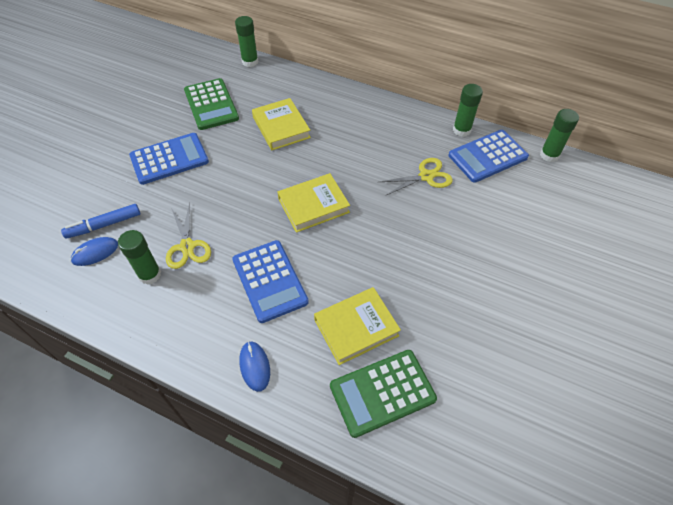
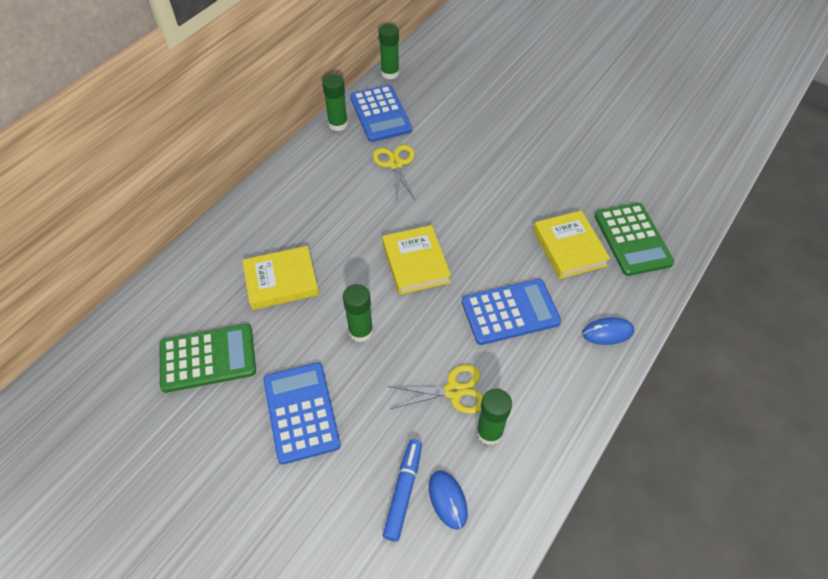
camera: 80 degrees left, 0 degrees up
blue marker [61,204,140,239] -> blue marker turned 150 degrees counterclockwise [383,440,422,541]
green glue stick [235,16,258,67] -> green glue stick moved to [343,284,373,342]

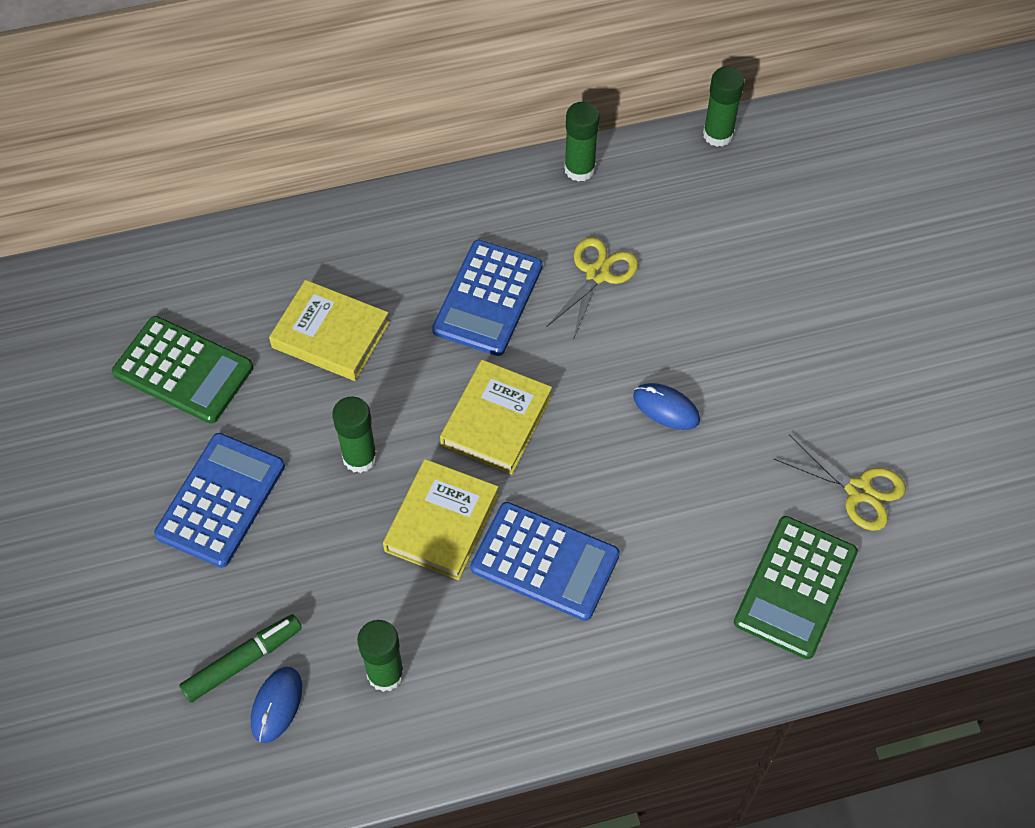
camera: 40 degrees right, 5 degrees up
blue calculator [350,85,412,142] -> blue calculator moved to [432,240,543,356]
blue marker [383,440,422,541] -> green marker [179,614,302,703]
yellow scissors [387,365,483,414] -> yellow scissors moved to [774,435,906,531]
yellow book [533,210,610,279] -> yellow book moved to [383,459,499,580]
blue mouse [582,317,634,345] -> blue mouse moved to [633,383,700,430]

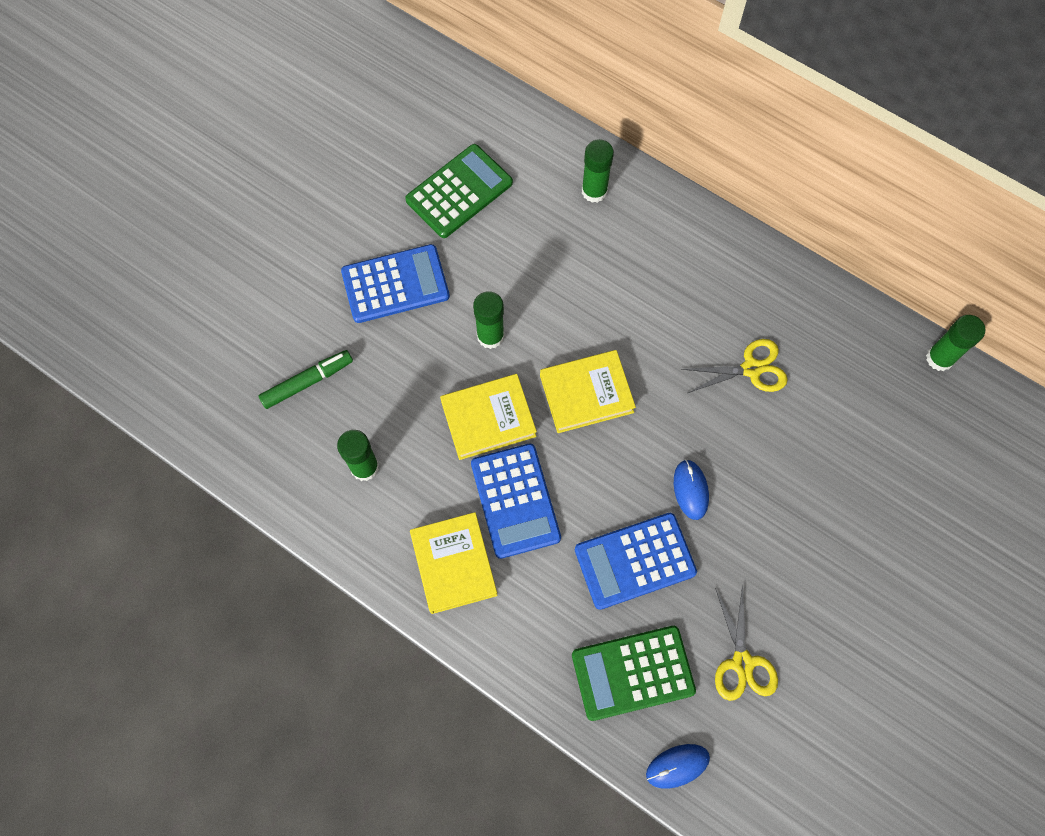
camera: 50 degrees right, 10 degrees up
green calculator [112,316,253,424] -> green calculator turned 120 degrees counterclockwise [405,144,513,238]
green marker [179,614,302,703] -> green marker turned 45 degrees counterclockwise [259,350,353,409]
blue mouse [251,667,302,743] -> blue mouse moved to [646,744,710,789]
yellow book [269,280,390,381] -> yellow book moved to [410,512,498,614]
blue calculator [432,240,543,356] -> blue calculator moved to [575,513,697,610]
green glue stick [564,102,600,182] -> green glue stick moved to [582,139,614,203]

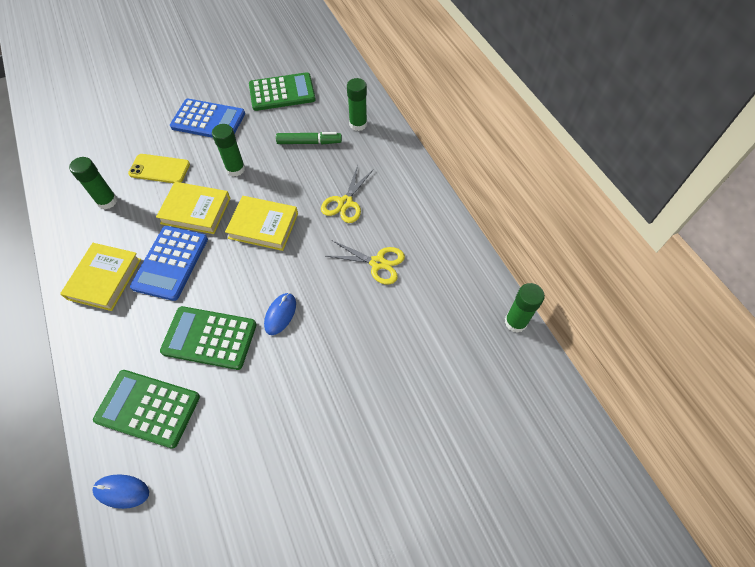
camera: 30 degrees right, 10 degrees down
green marker [259,350,353,409] -> green marker moved to [276,132,342,144]
blue calculator [575,513,697,610] -> green calculator [160,306,257,370]
yellow scissors [715,585,778,701] -> yellow scissors moved to [321,165,374,223]
none -> yellow phone [128,154,190,183]

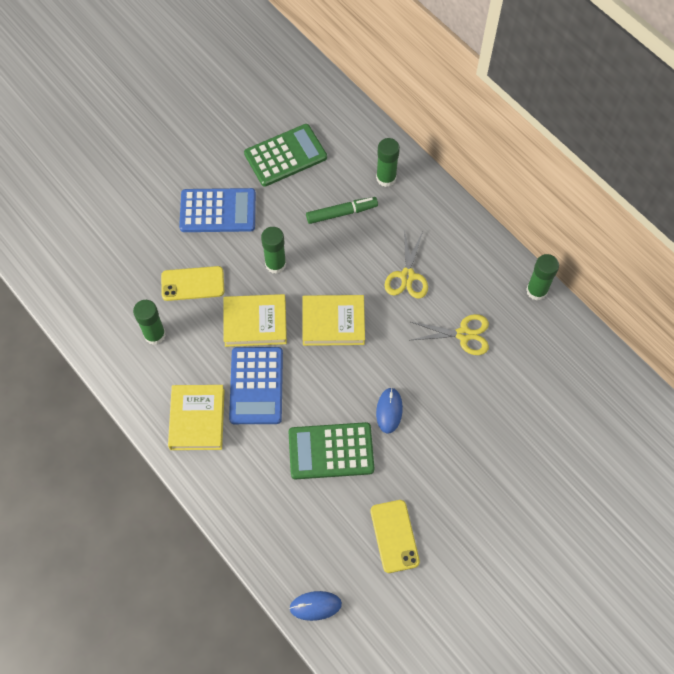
camera: 15 degrees left, 5 degrees up
green calculator [93,370,200,449] -> none
green glue stick [504,283,545,333] -> green glue stick moved to [526,254,559,301]
none -> yellow phone [370,500,420,573]

